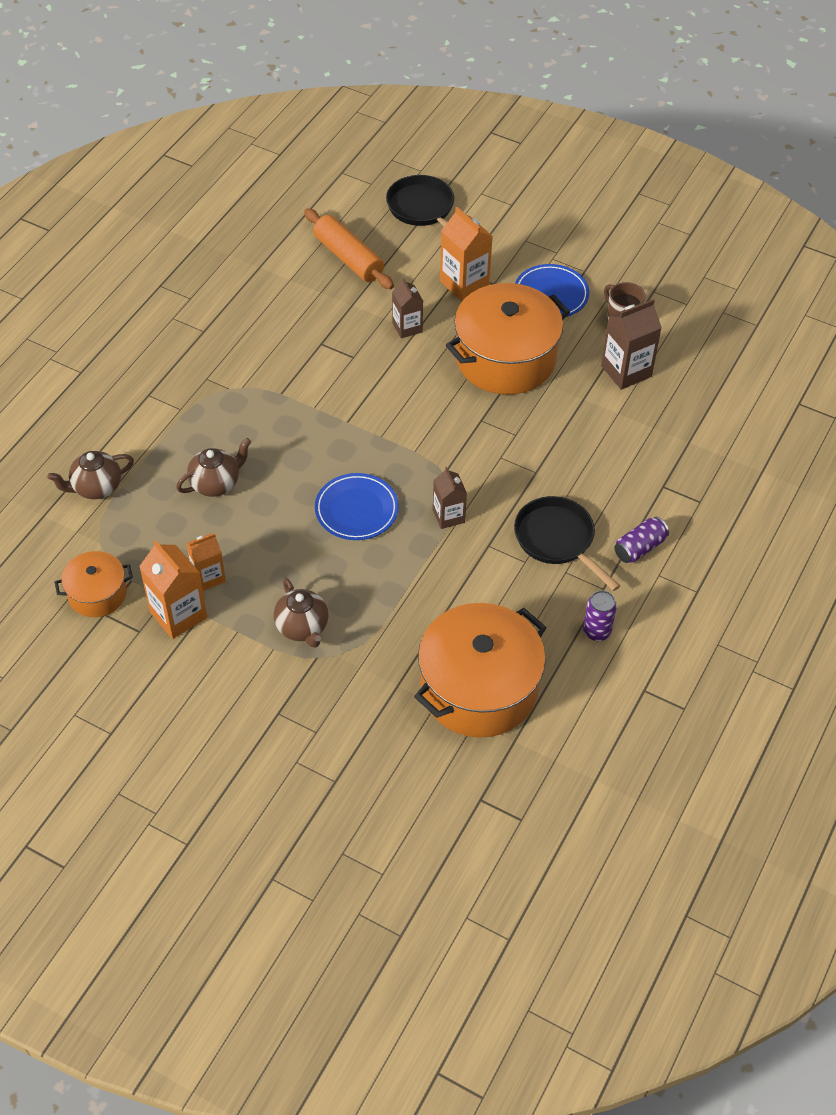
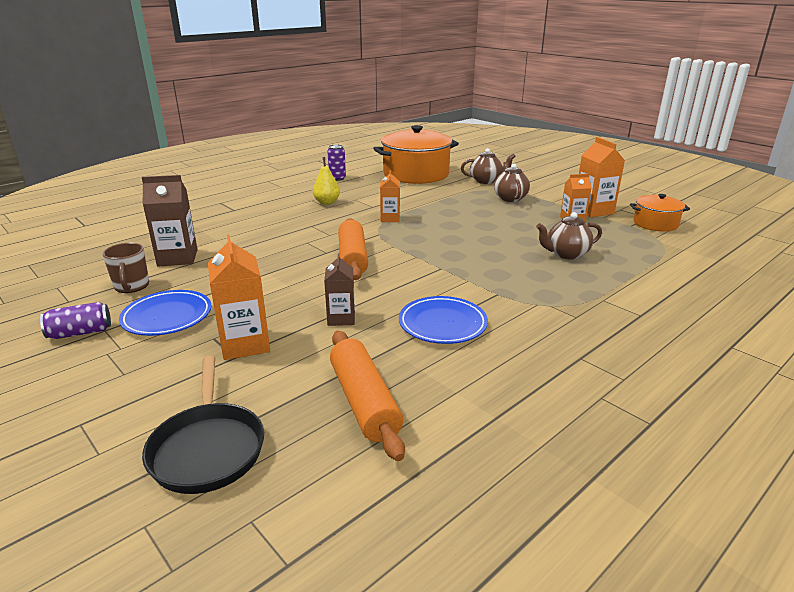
camera: 160 degrees left, 25 degrees down
brown teapot [47,451,134,499] -> brown teapot moved to [461,148,515,184]
blue plate [315,473,399,540] -> blue plate moved to [399,296,488,344]
brown carton [433,467,467,529] -> orange carton [380,170,400,222]
orange pot [446,283,570,395] -> none
black pan [514,496,620,591] -> yellow pear [313,157,340,205]
purple can [614,517,669,563] -> purple can moved to [40,302,111,339]
none -> orange rolling pin [338,218,368,280]

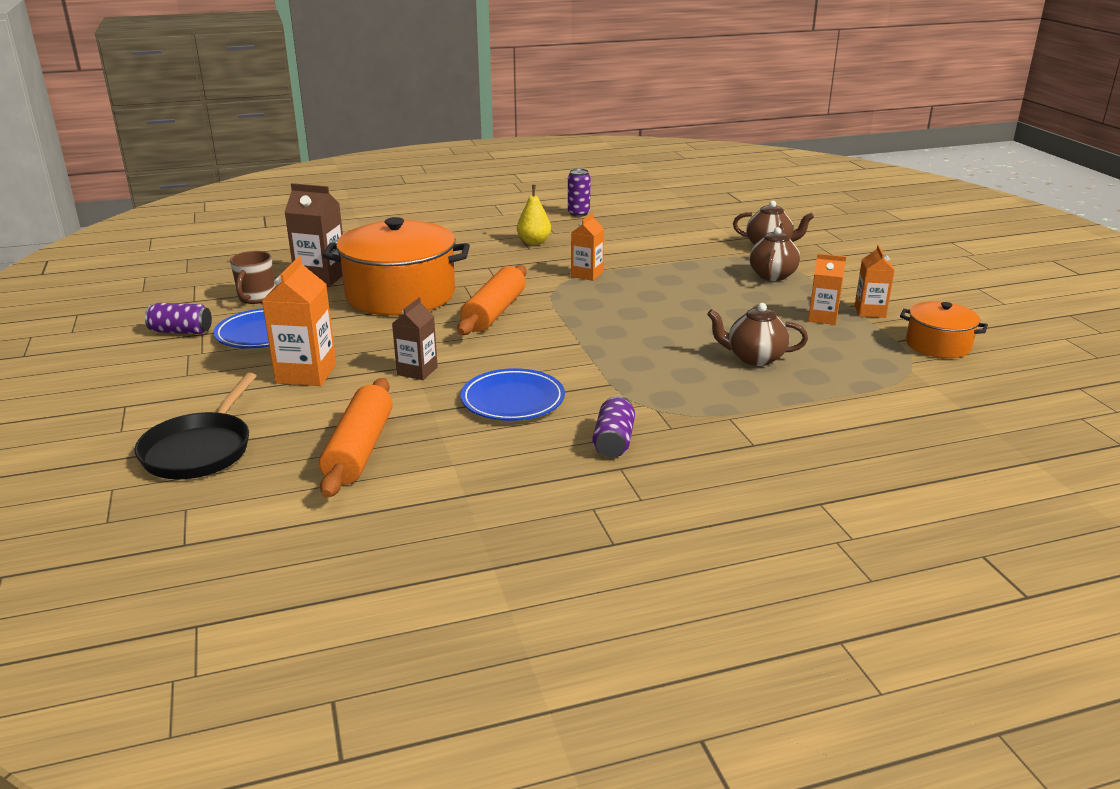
camera: 25 degrees right, 0 degrees up
orange pot [373,125,459,184] -> orange pot moved to [322,217,470,316]
orange carton [579,137,625,217] -> orange carton [855,245,895,318], size x0.64
none -> purple can [592,396,635,458]

